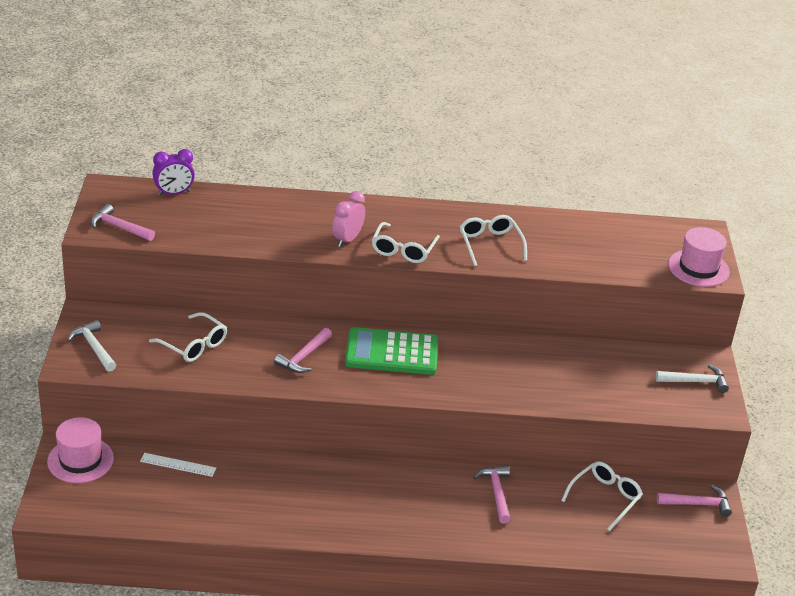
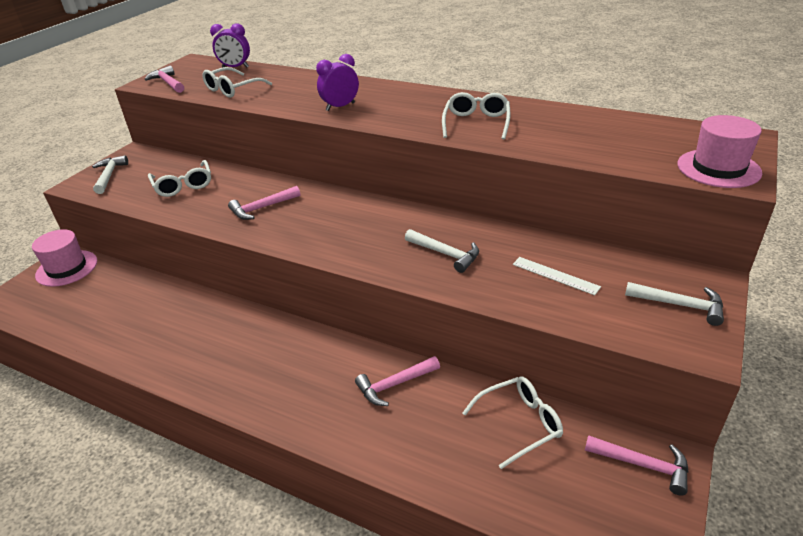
camera: 30 degrees right, 0 degrees up
white ruler [140,453,216,477] -> white ruler moved to [513,257,601,295]
pink clock [332,191,365,247] -> purple clock [316,54,359,111]
green calculator [345,327,438,375] -> none
white glasses [372,222,440,263] -> white glasses moved to [202,67,272,98]
pink hammer [473,465,511,523] -> pink hammer turned 135 degrees counterclockwise [355,356,440,406]
none -> white hammer [405,229,479,273]

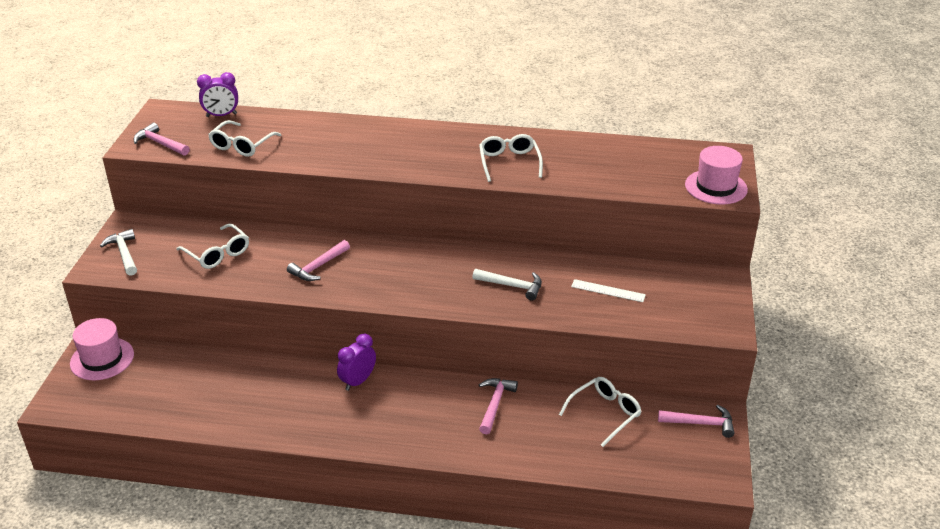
camera: 20 degrees left, 0 degrees up
purple clock [316,54,359,111] -> purple clock moved to [337,333,376,391]
pink hammer [355,356,440,406] -> pink hammer turned 150 degrees clockwise [479,378,518,434]
white hammer [625,282,724,326] -> none

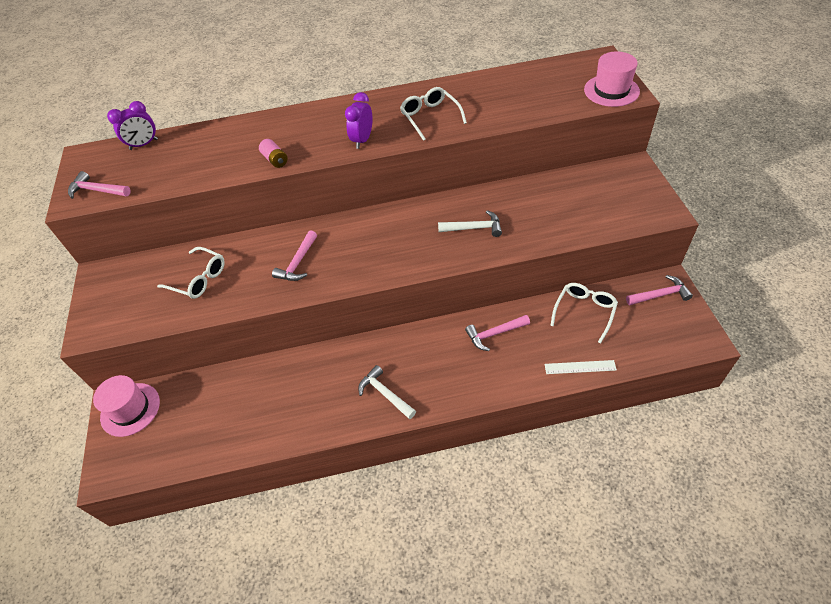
camera: 15 degrees left, 15 degrees up
white hammer [100,229,137,276] -> white hammer moved to [358,365,416,419]
white glasses [208,120,281,157] -> none
purple clock [337,333,376,391] -> purple clock moved to [345,92,372,149]
pink hammer [479,378,518,434] -> pink hammer turned 105 degrees counterclockwise [465,315,530,351]
white ruler [571,279,646,302] -> white ruler moved to [545,360,617,374]
none -> pink battery [259,139,288,168]

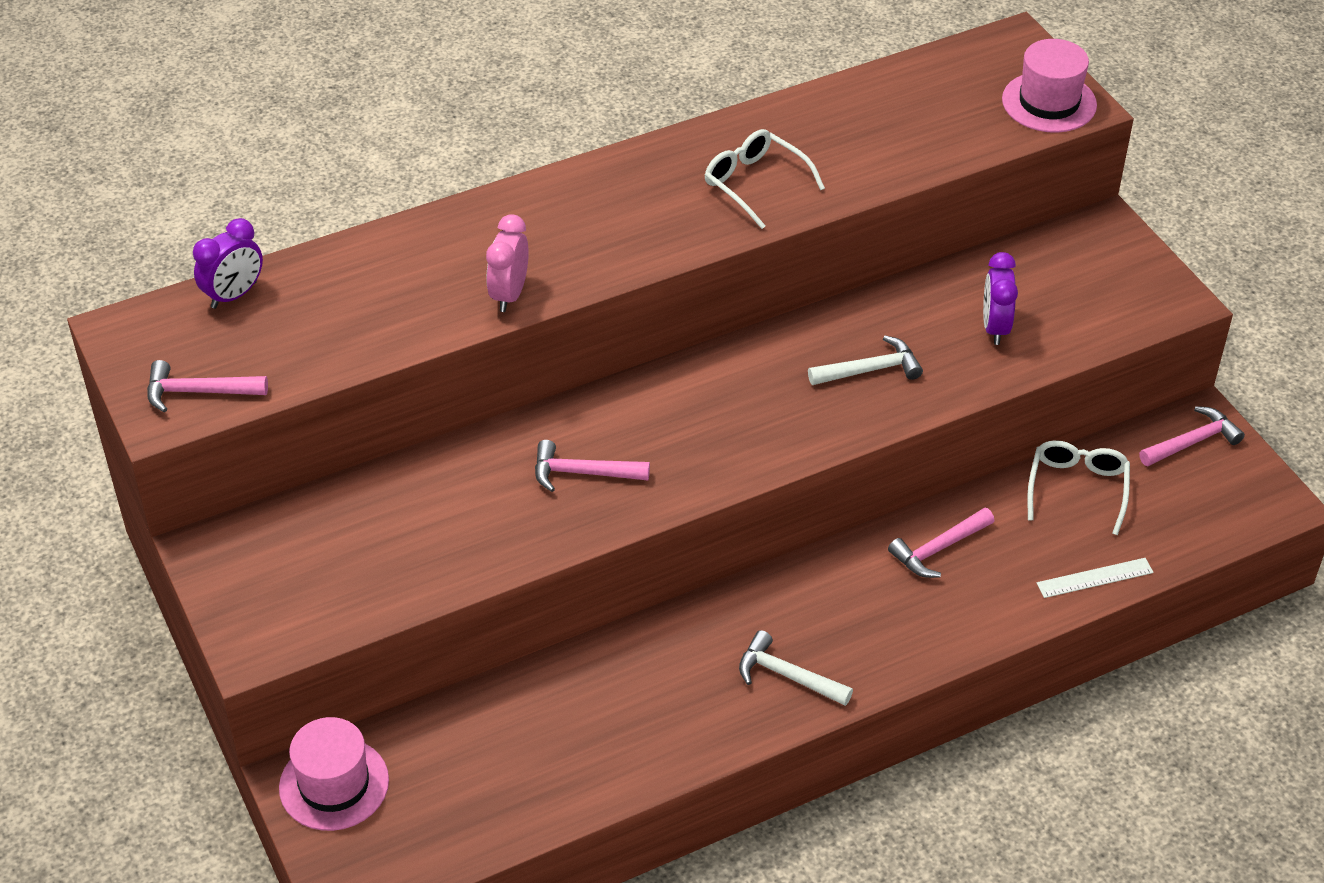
camera: 20 degrees left, 5 degrees down
white glasses [157,247,225,299] -> none
pink battery [259,139,288,168] -> pink clock [486,215,529,312]
pink hammer [272,230,317,281] -> pink hammer turned 90 degrees clockwise [535,440,650,492]
purple clock [345,92,372,149] -> purple clock moved to [983,252,1018,345]

